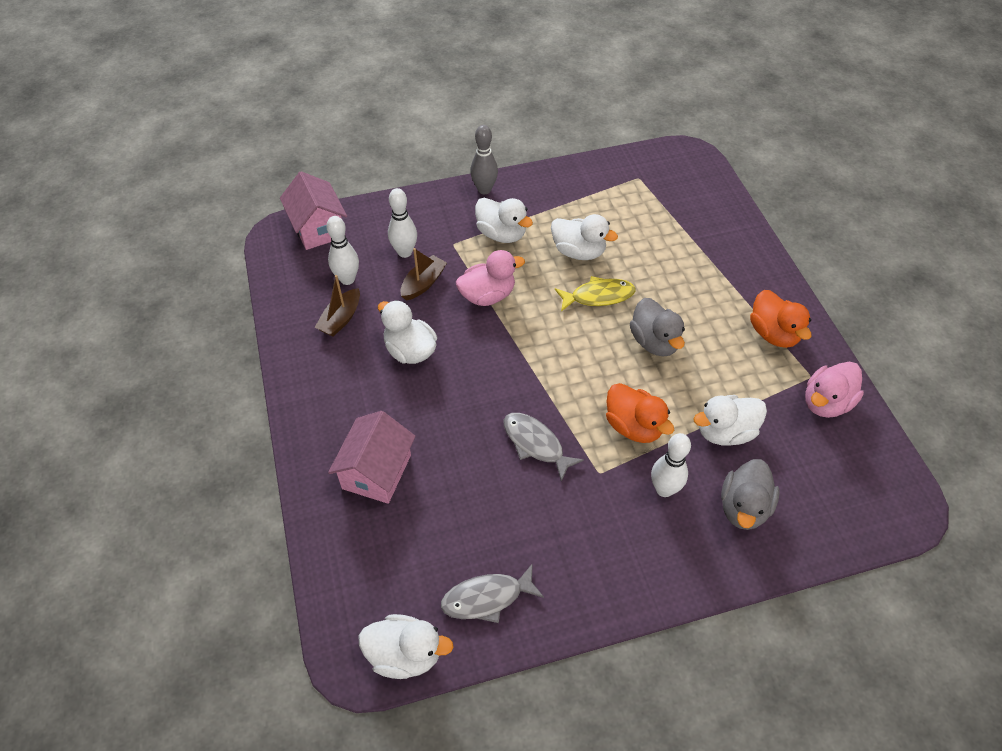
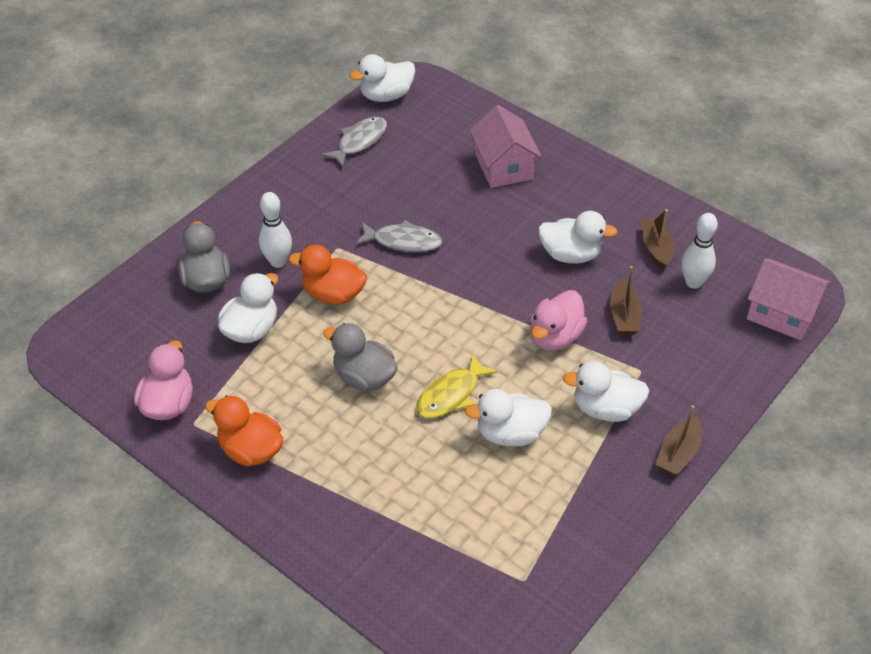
camera: 145 degrees right, 5 degrees down
white bowling pin [388,188,417,258] -> none
grey bowling pin [470,125,498,194] -> brown boat [656,405,702,476]

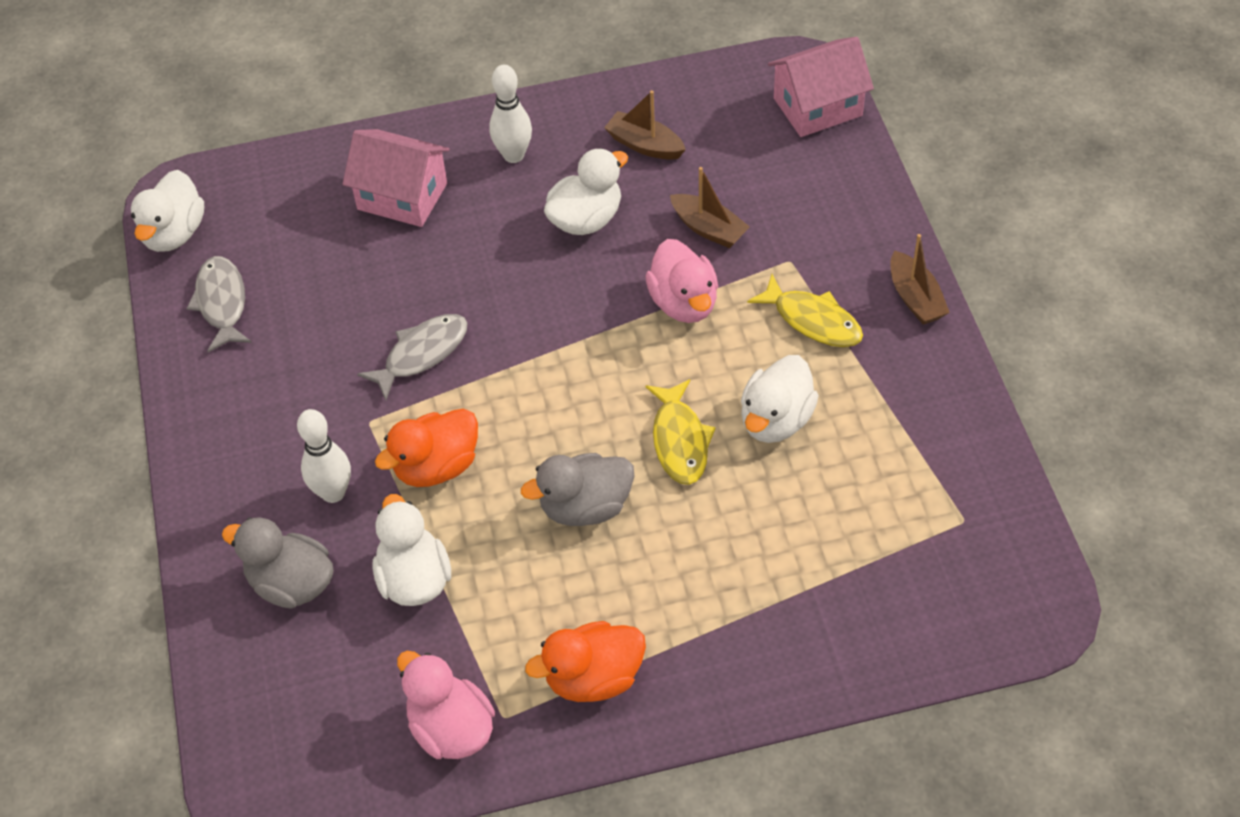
camera: 50 degrees left, 5 degrees up
white duck [563,361,650,422] -> yellow fish [747,274,863,347]
white bowling pin [681,213,718,289] -> white bowling pin moved to [489,65,532,163]

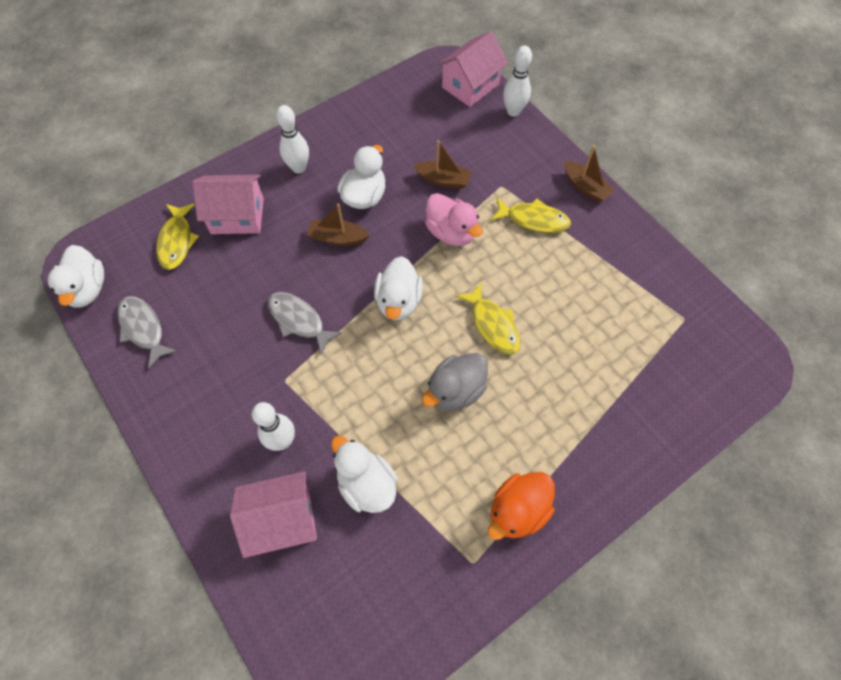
camera: 25 degrees left, 10 degrees up
grey duck [222,517,333,609] -> pink house [230,471,317,558]
grey fish [357,314,467,400] -> grey fish turned 75 degrees counterclockwise [268,292,342,355]
orange duck [375,408,478,487] -> none
pink duck [397,651,495,759] -> none
brown boat [604,90,686,160] -> brown boat moved to [307,204,370,246]
white duck [741,355,819,443] -> white duck moved to [374,256,423,320]
none -> yellow fish [156,203,199,270]
none -> white bowling pin [503,46,532,117]

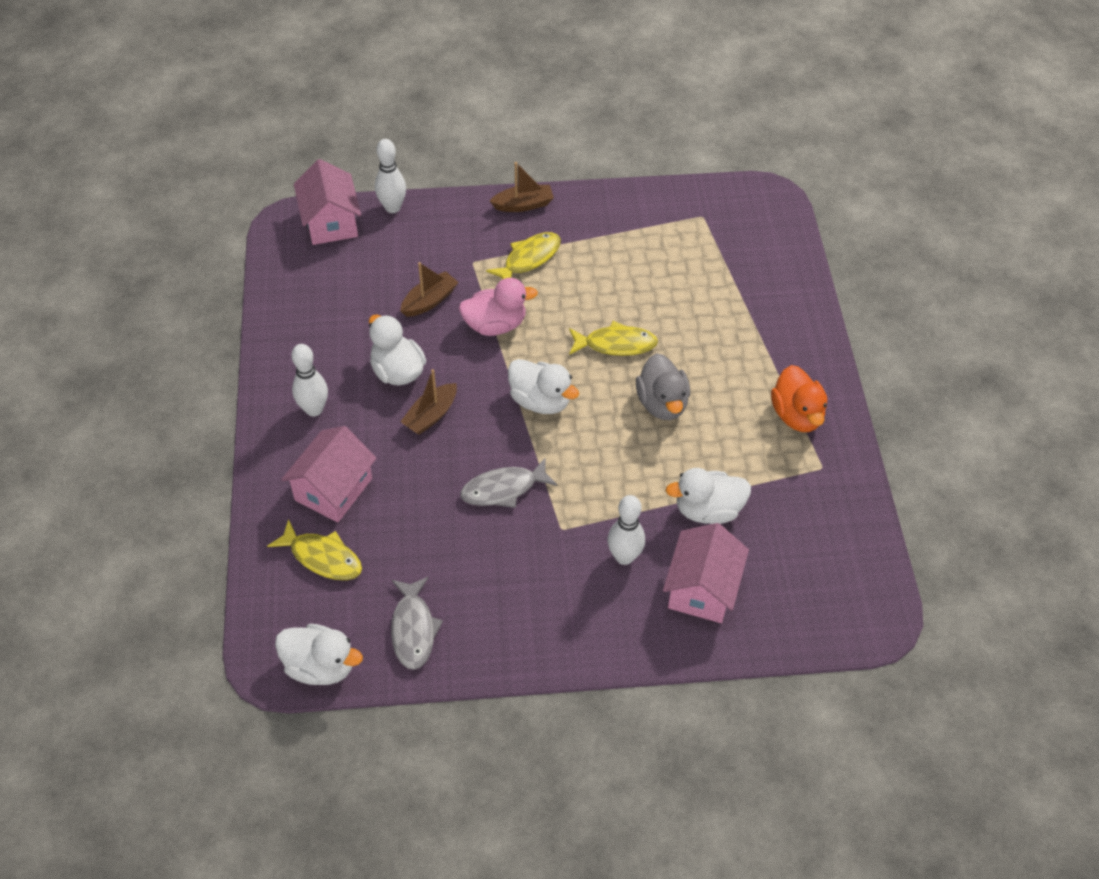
camera: 60 degrees left, 10 degrees down
grey fish [117,296,178,369] -> grey fish turned 90 degrees counterclockwise [391,577,443,670]

